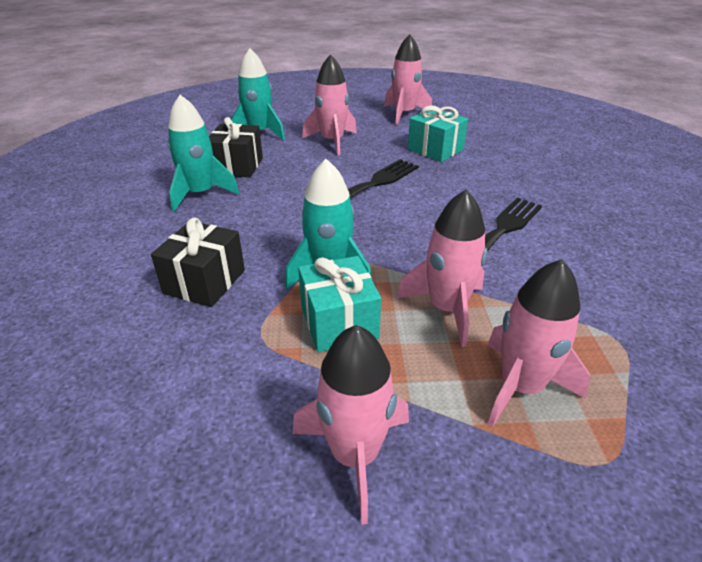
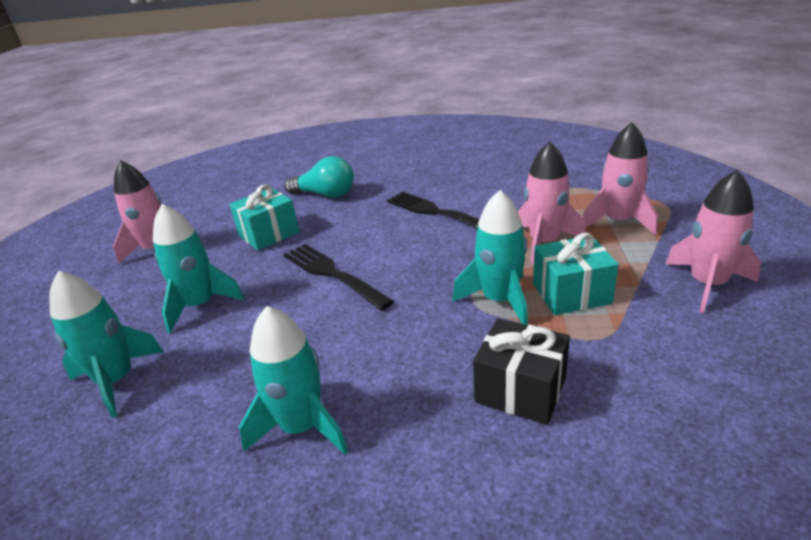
camera: 80 degrees left, 5 degrees down
black gift [209,117,263,177] -> none
pink rocket [302,54,357,155] -> turquoise rocket [153,204,245,333]
none -> turquoise light bulb [285,156,354,198]

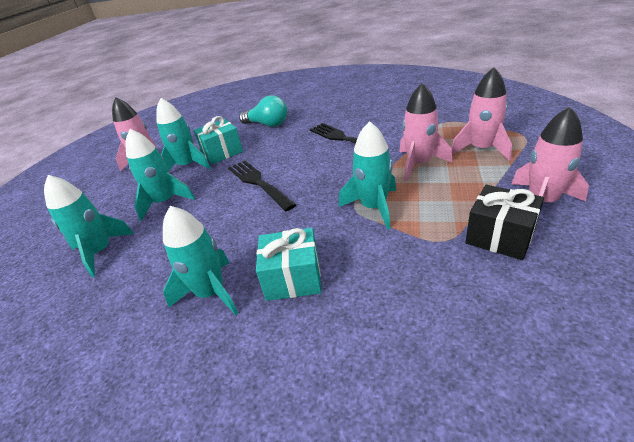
camera: 10 degrees right, 5 degrees up
black gift [473,318,570,425] -> black gift moved to [465,185,544,260]
turquoise gift [533,233,619,315] -> turquoise gift moved to [256,228,322,301]
none -> turquoise rocket [156,98,211,171]

